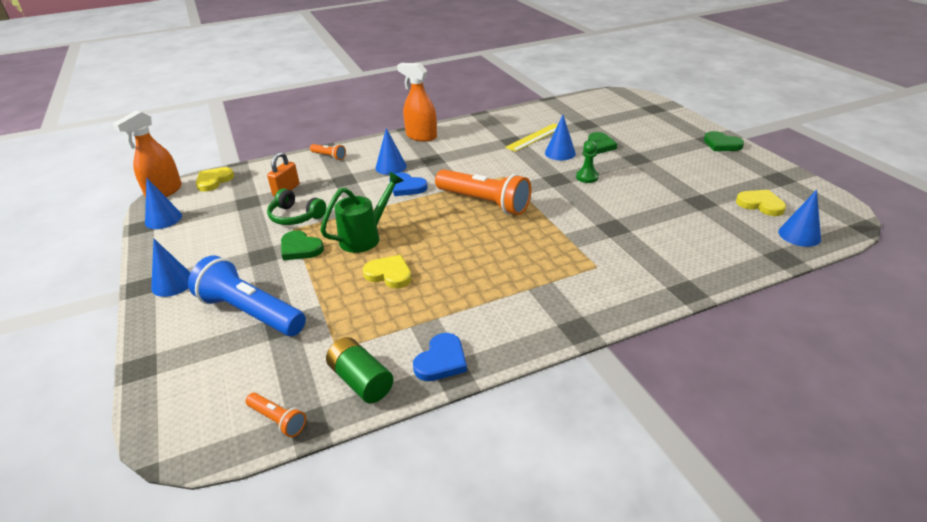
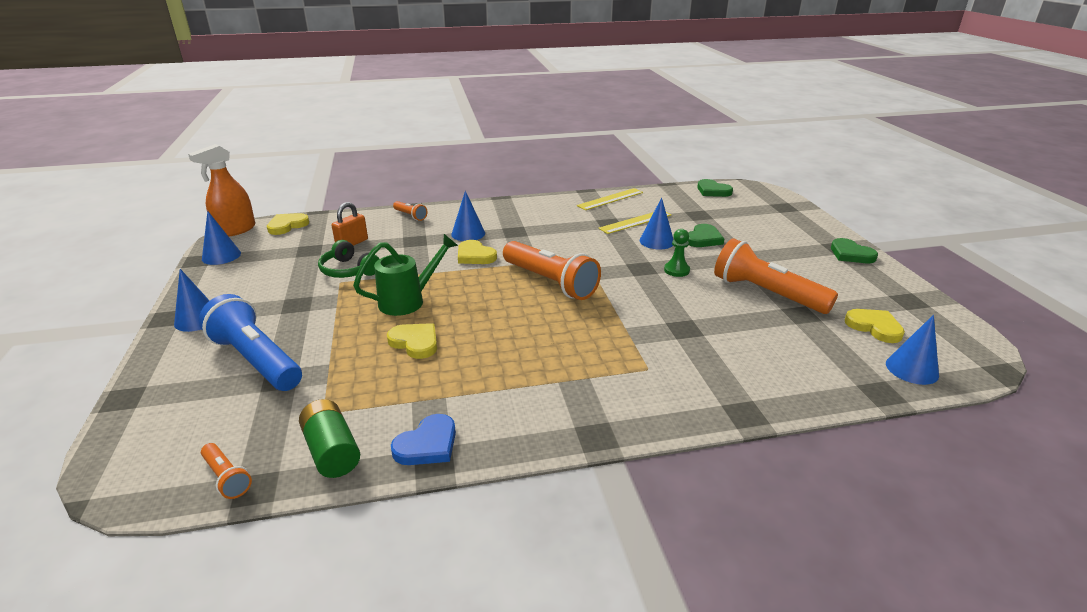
camera: 10 degrees right, 5 degrees down
green heart [281,230,324,260] -> green heart moved to [697,179,733,197]
blue heart [389,172,427,196] -> yellow heart [458,240,497,264]
orange spray bottle [397,63,437,142] -> none
none -> yellow ruler [577,188,643,210]
none -> orange flashlight [714,238,838,314]

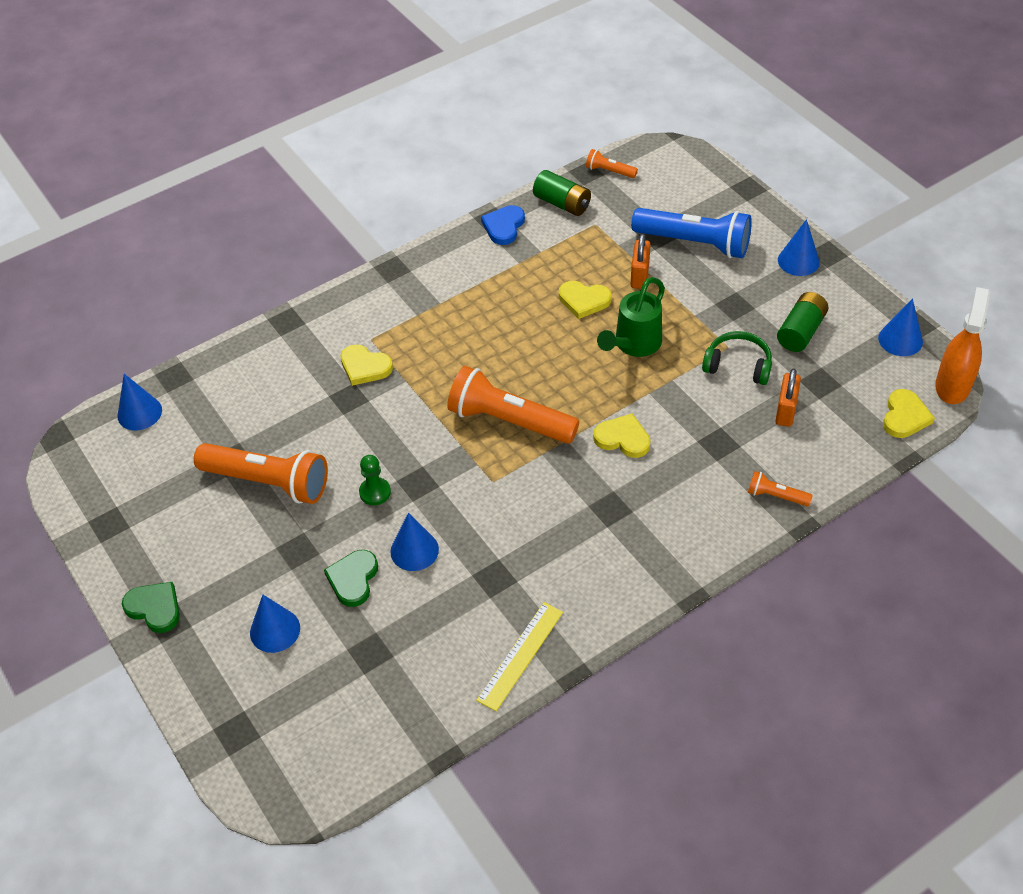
camera: 160 degrees right, 20 degrees up
blue cone [451,191,485,241] -> blue cone moved to [250,595,300,653]
yellow ruler [598,212,671,234] -> none
green heart [697,179,733,197] -> none
yellow heart [845,309,905,343] -> yellow heart moved to [341,344,393,386]
none -> orange padlock [631,234,651,289]
none -> green battery [777,292,828,352]

